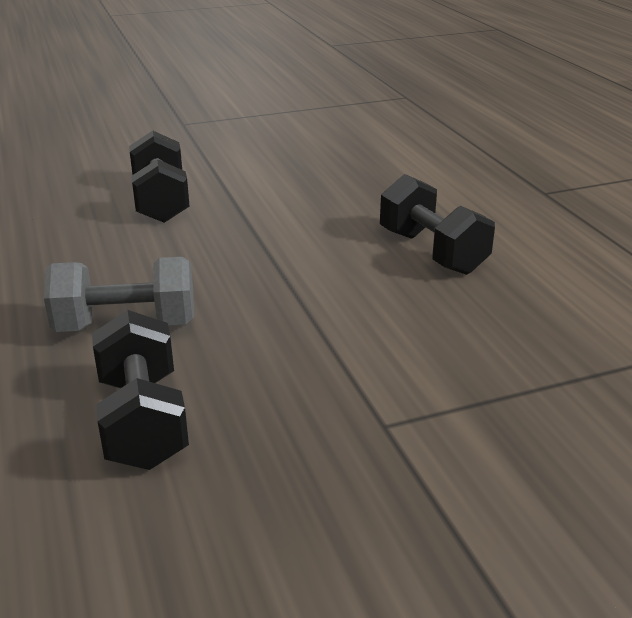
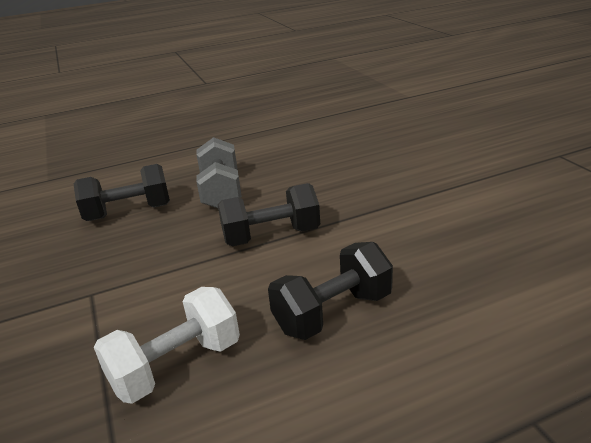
camera: 90 degrees right, 0 degrees up
black dumbbell [129,131,190,223] -> black dumbbell moved to [218,183,320,246]
none -> white dumbbell [94,287,240,404]

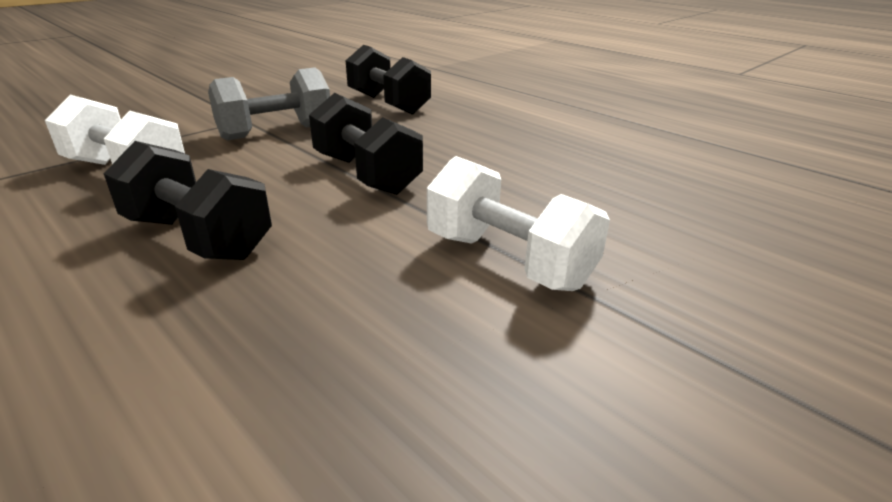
camera: 65 degrees right, 0 degrees up
grey dumbbell [196,137,242,208] -> grey dumbbell moved to [208,67,330,141]
none -> white dumbbell [427,156,610,291]

